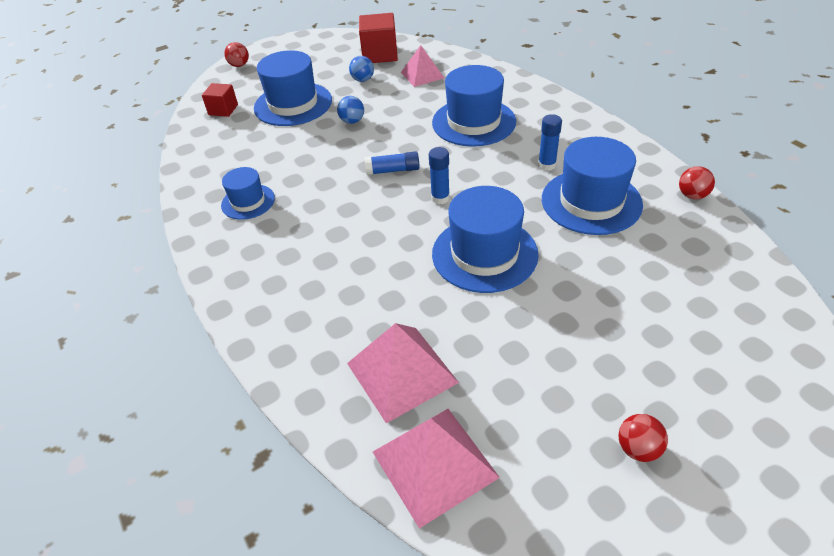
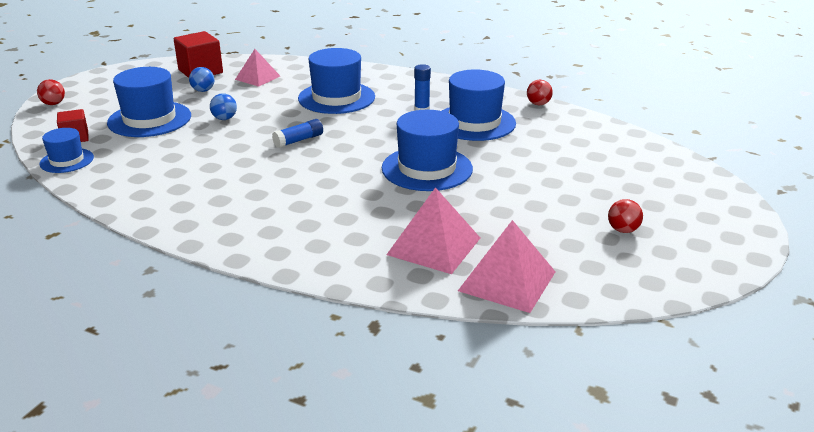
camera: 35 degrees left, 15 degrees down
blue hat [221,167,275,220] -> blue hat moved to [39,128,94,173]
blue glue stick [429,147,450,204] -> none

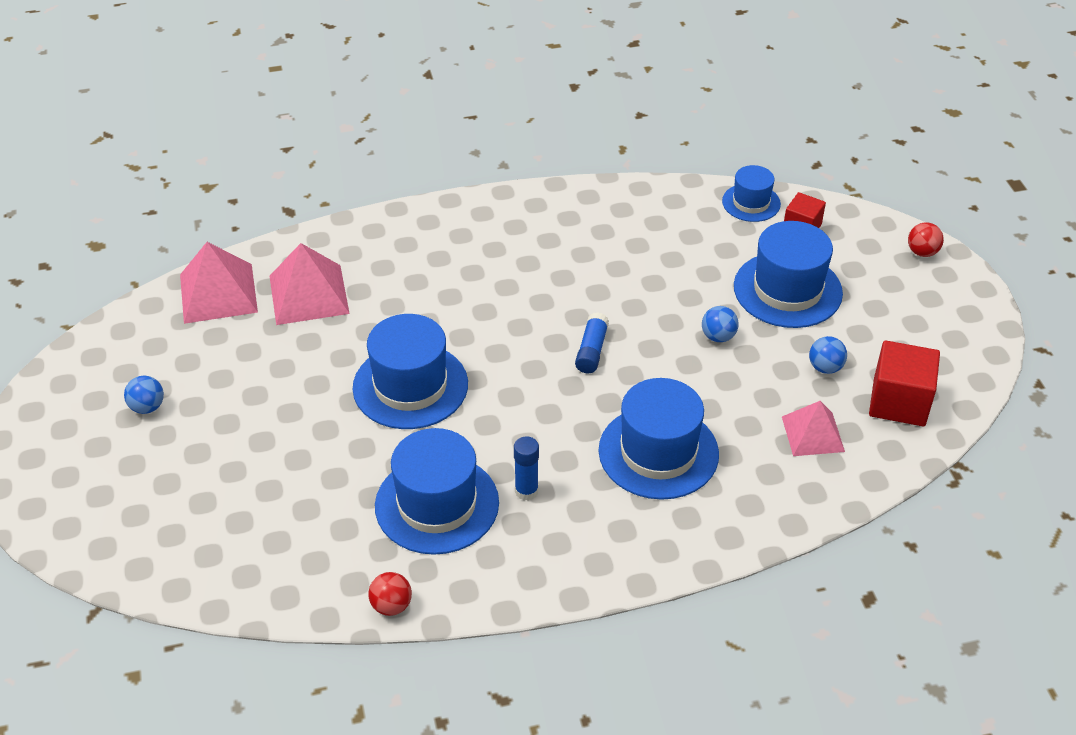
camera: 140 degrees right, 15 degrees up
red ball [608,199,643,233] -> blue ball [124,375,164,414]

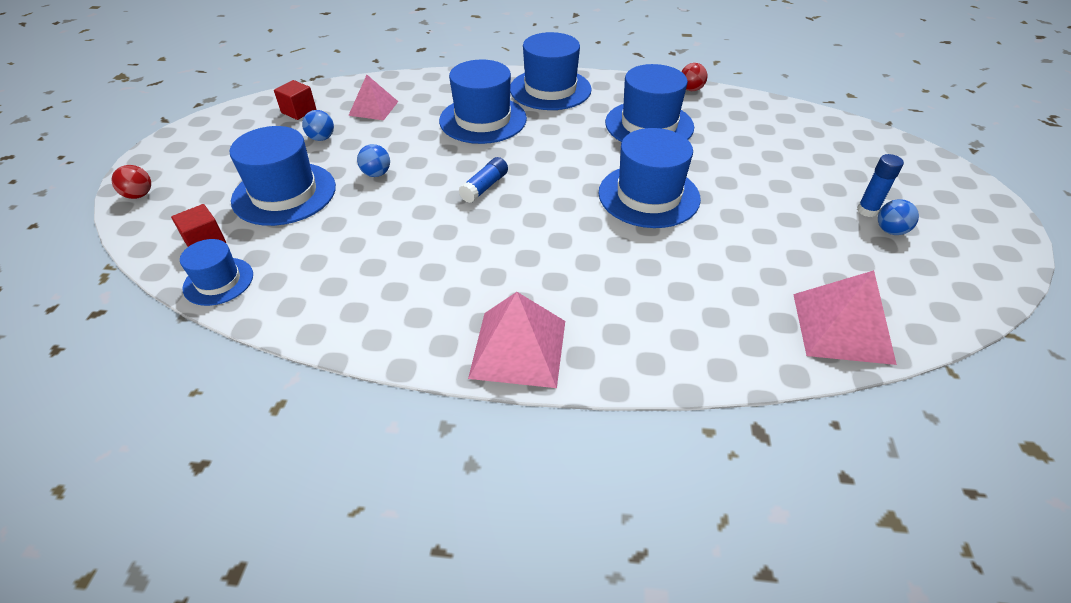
camera: 160 degrees left, 0 degrees up
pink pyramid [269,243,350,325] -> pink pyramid moved to [468,292,565,388]
blue glue stick [514,436,539,501] -> blue glue stick moved to [857,154,904,217]
red cube [869,340,940,426] -> red cube [274,80,316,120], size x0.61
none -> blue hat [510,32,592,110]

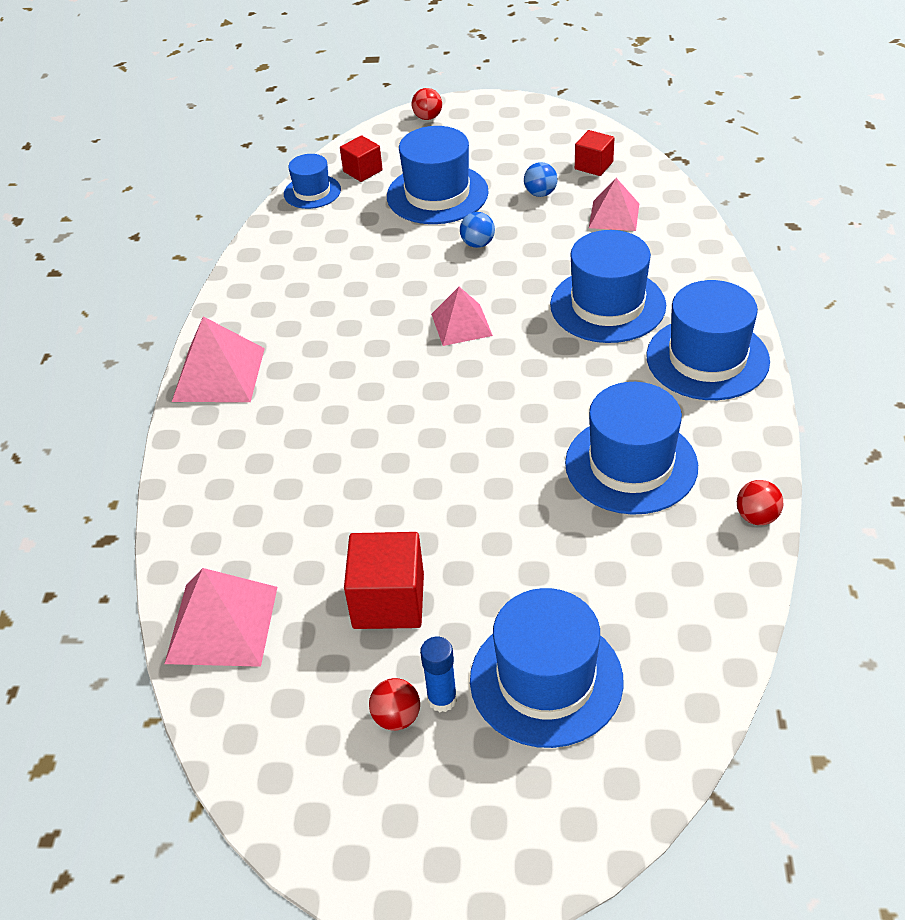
camera: 90 degrees right, 0 degrees up
blue glue stick [459,157,508,203] -> pink pyramid [431,287,493,346]
blue hat [598,128,701,228] -> blue hat moved to [470,588,624,748]
blue ball [878,199,919,235] -> red ball [369,678,420,731]
none -> red cube [344,532,424,629]

